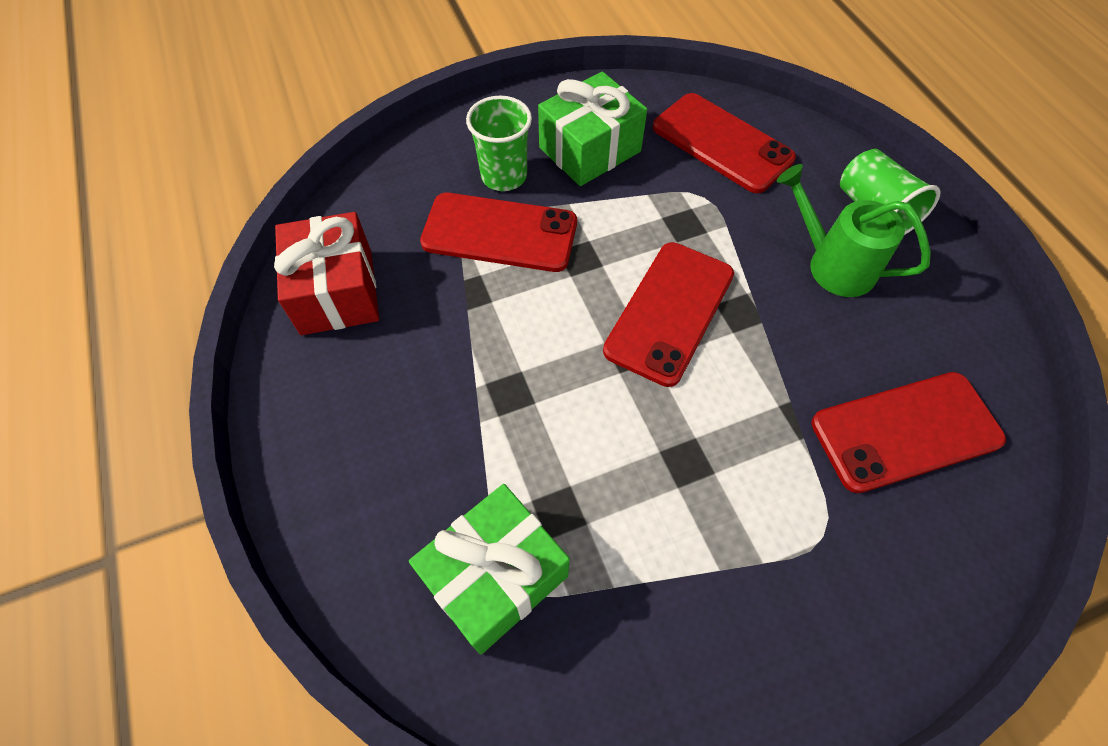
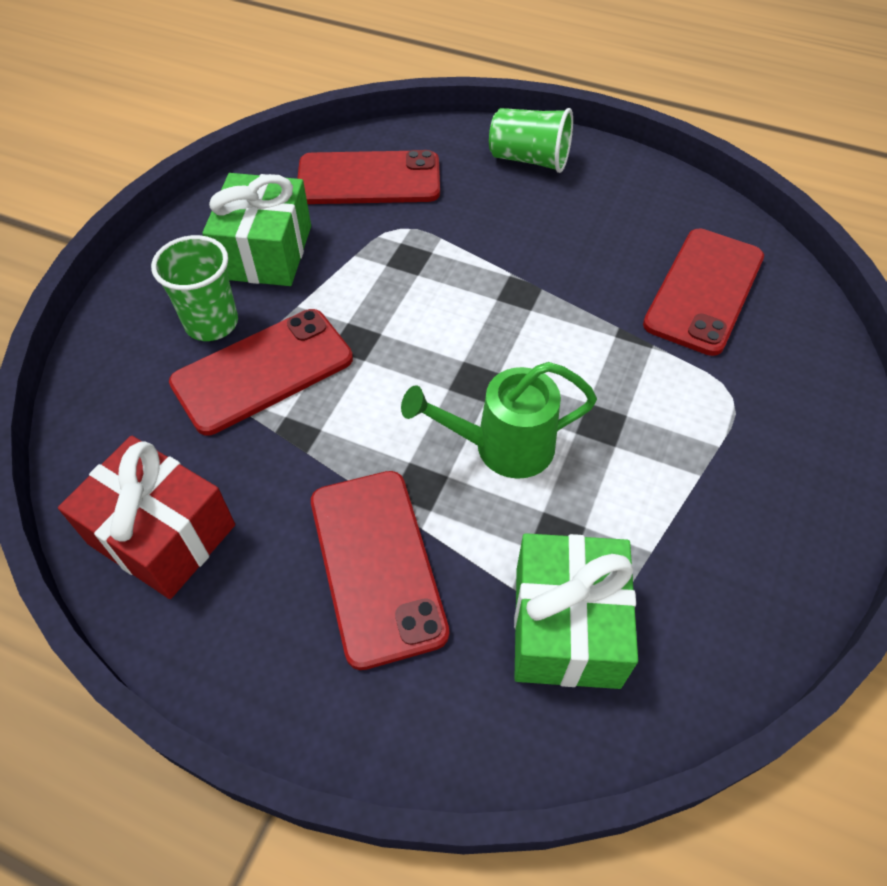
camera: 45 degrees left, 5 degrees down
red phone [603,242,734,387] -> red phone moved to [311,471,449,670]
green watering can [777,164,931,297] -> green watering can moved to [401,362,597,479]

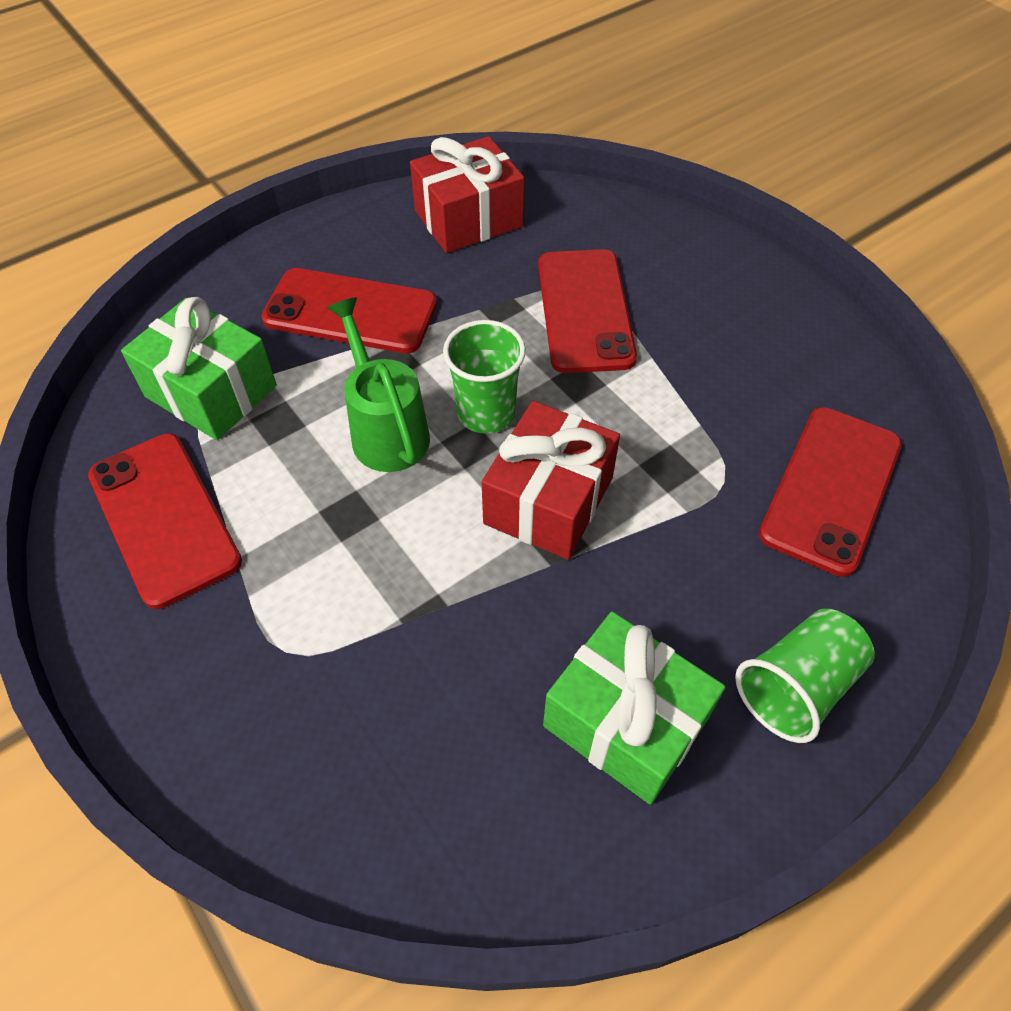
camera: 120 degrees right, 0 degrees up
green cup [151,235,238,341] -> green cup moved to [443,320,526,434]
green gift [202,173,311,286] -> green gift moved to [543,611,725,805]
green watering can [401,362,597,479] -> green watering can turned 45 degrees counterclockwise [327,297,430,472]
red phone [643,228,764,356] -> red phone moved to [88,433,242,609]
none -> red gift [482,401,620,560]

